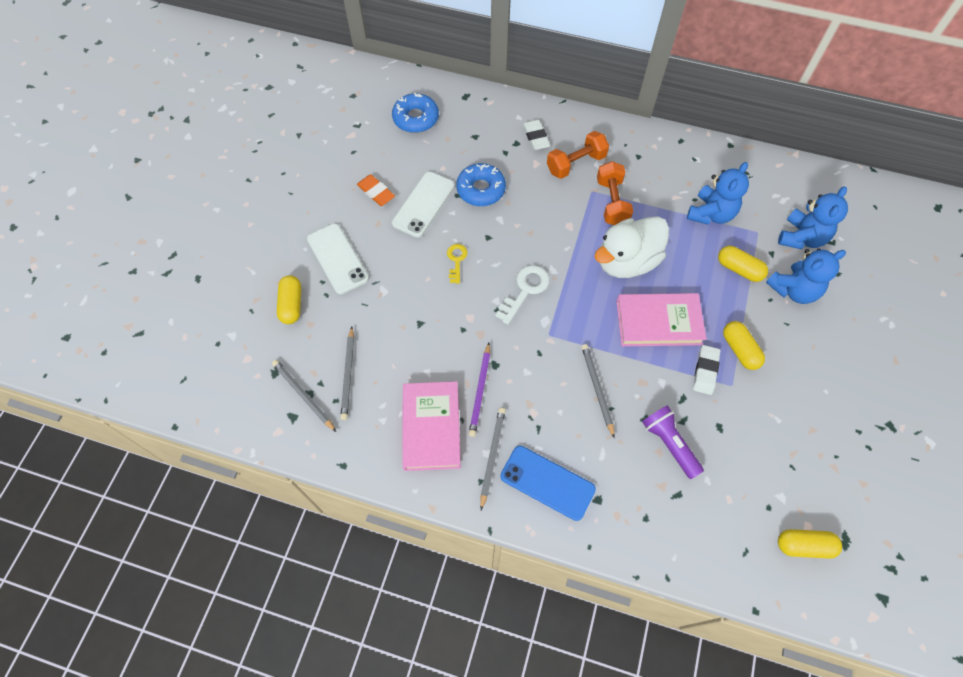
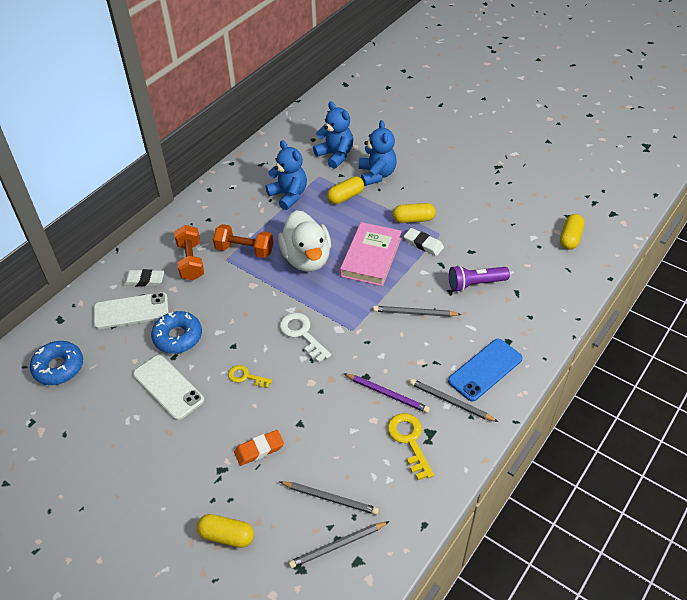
camera: 70 degrees left, 15 degrees down
white phone [307,223,369,294] -> white phone moved to [94,292,169,329]
orange eraser [357,175,395,206] -> orange eraser moved to [234,430,284,466]
pink book [402,381,461,471] -> yellow key [387,413,434,480]

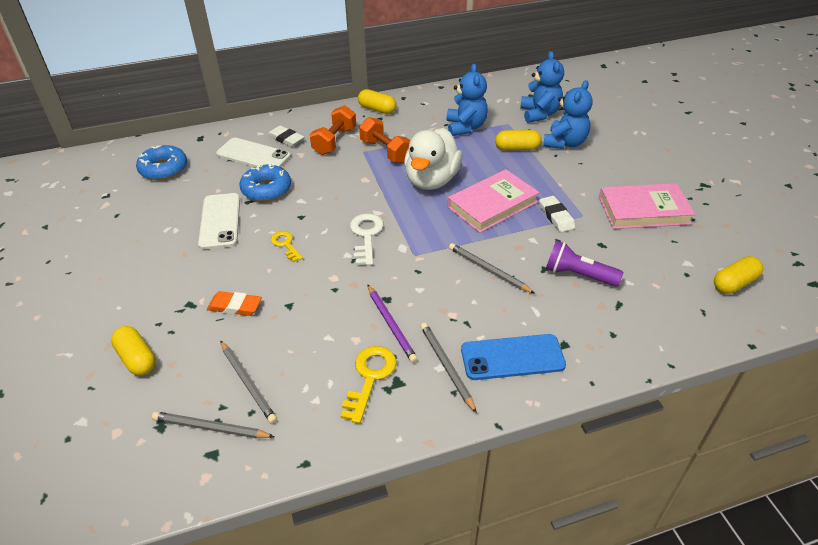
camera: 35 degrees right, 5 degrees down
yellow capsule [393,203,436,223] -> yellow capsule moved to [358,89,397,114]
none -> pink book [599,183,695,229]

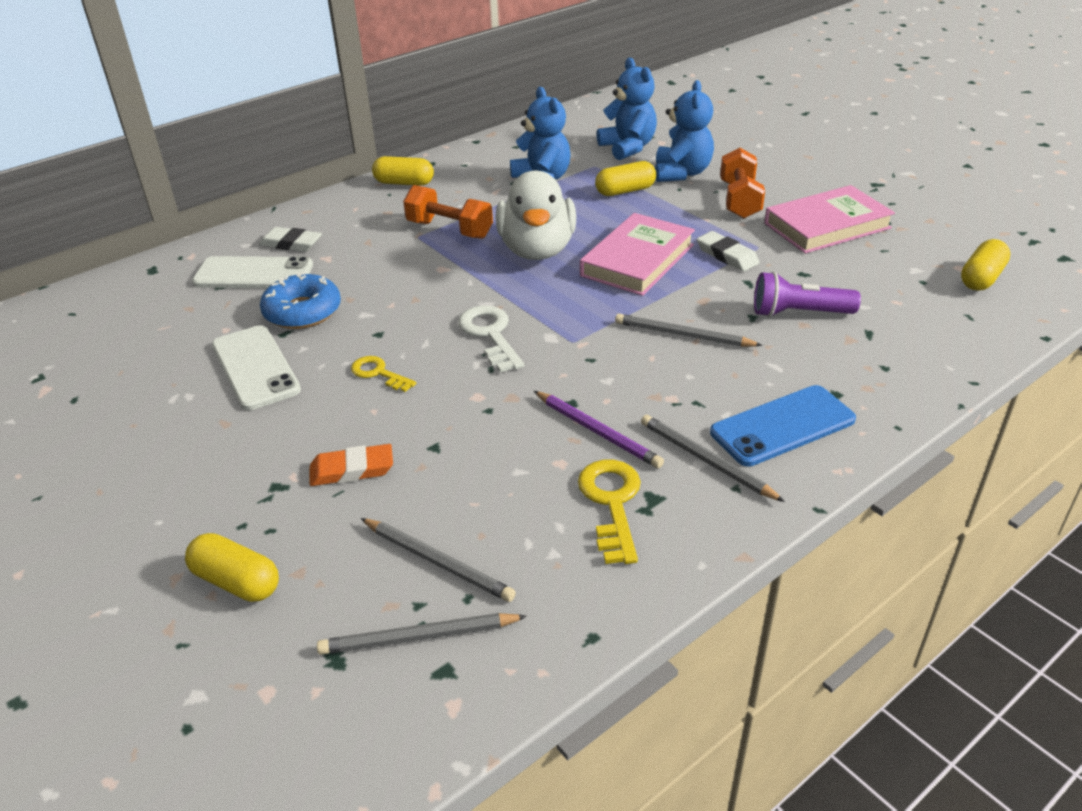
camera: 20 degrees left, 5 degrees down
blue donut [136,145,187,180] -> none
orange dumbbell [310,105,356,155] -> orange dumbbell moved to [720,148,765,218]

